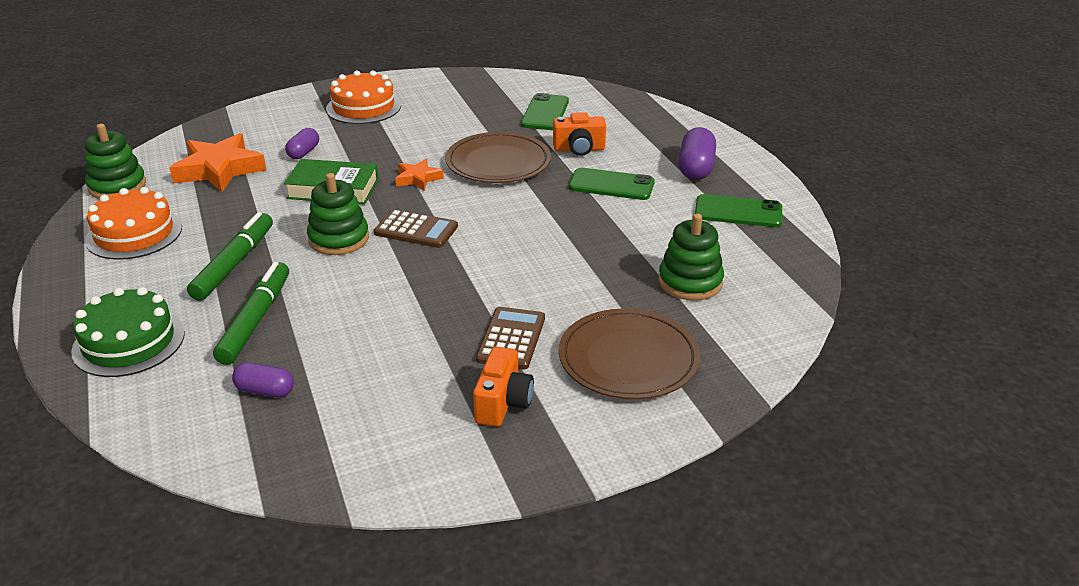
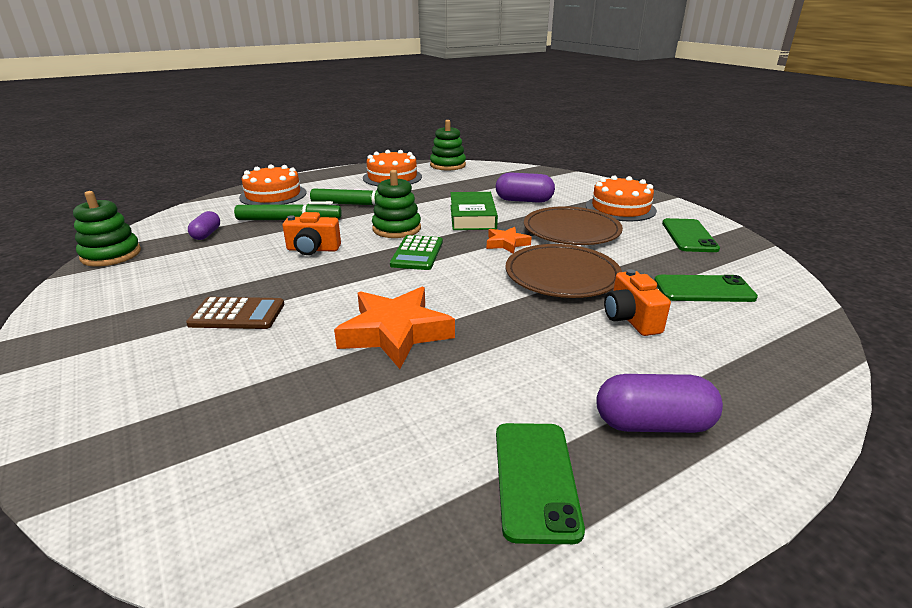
camera: 80 degrees right, 5 degrees down
green cake [71,287,185,377] -> orange cake [239,165,307,205]
orange star [169,133,266,192] -> orange star moved to [334,287,455,369]
purple capsule [285,128,319,159] -> purple capsule [496,172,555,203], size x1.60
brown calculator [374,209,458,248] -> green calculator [390,235,443,270]
orange camera [473,347,534,427] -> orange camera moved to [283,212,341,255]
brown plate [559,309,700,399] -> brown plate moved to [524,206,623,245]
green phone [569,168,655,200] -> green phone moved to [662,218,720,252]
green stacking toy [659,213,724,300] -> green stacking toy moved to [73,191,141,267]

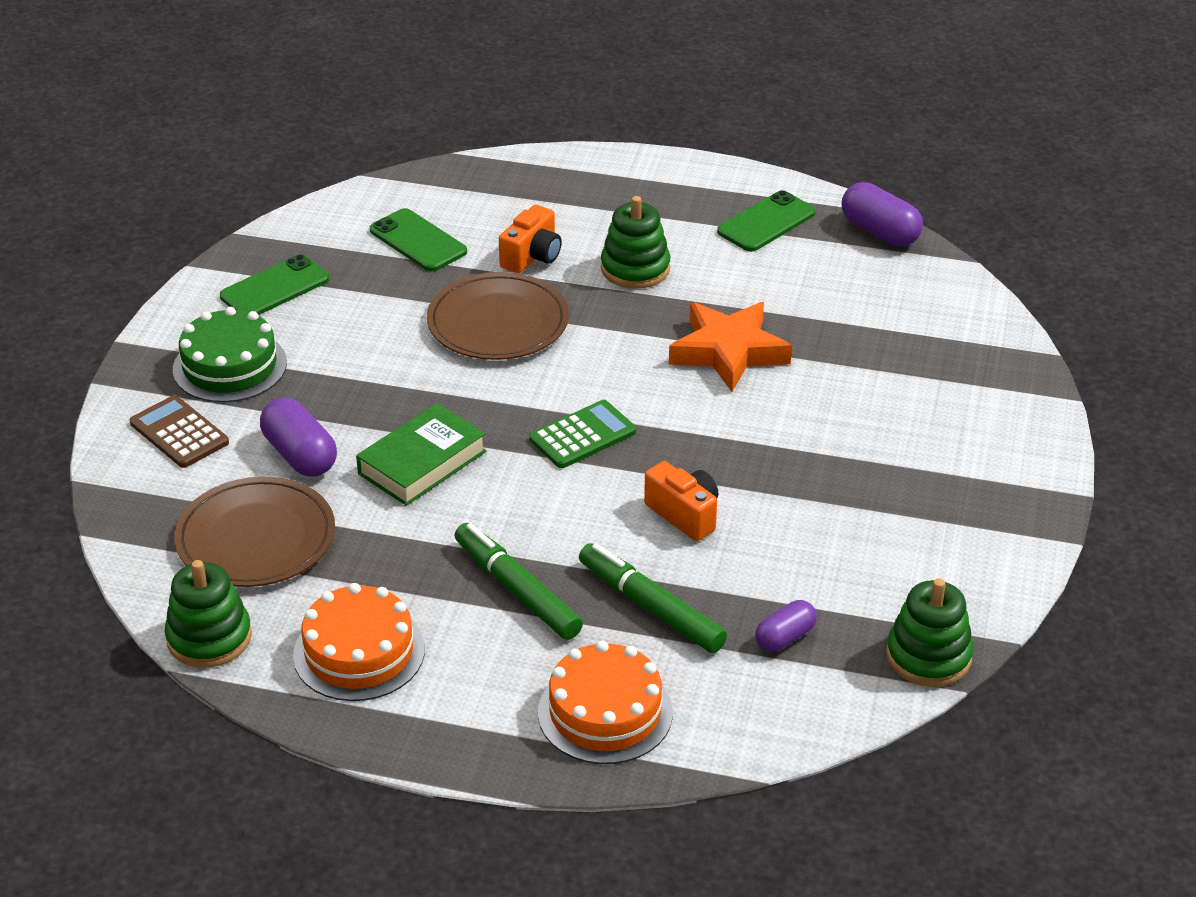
camera: 135 degrees left, 10 degrees up
brown calculator [186,297,284,329] -> brown calculator moved to [130,395,229,468]
green stacking toy [372,170,421,238] -> green stacking toy moved to [601,196,670,289]
orange star [487,227,532,253] -> none
brown plate [524,206,623,245] -> brown plate moved to [174,477,335,587]
orange cake [586,175,657,221] -> green cake [173,307,287,402]
purple capsule [596,374,723,433] -> purple capsule moved to [841,182,923,246]

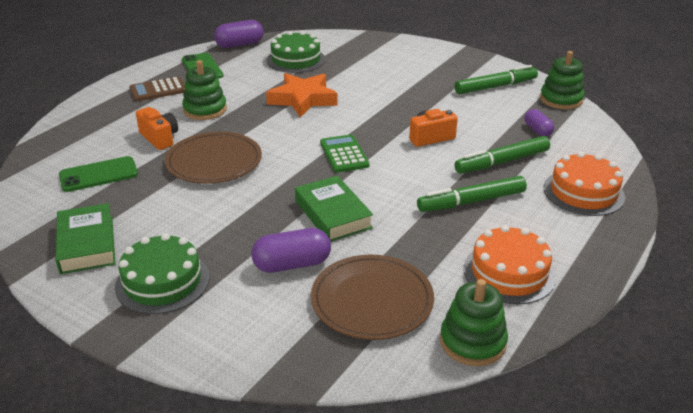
camera: 70 degrees left, 5 degrees down
brown calculator [130,395,229,468] -> brown calculator moved to [129,77,185,101]
green phone [220,254,329,315] -> green book [56,203,116,274]
none -> green cake [267,31,325,73]
none -> green marker [455,65,538,94]

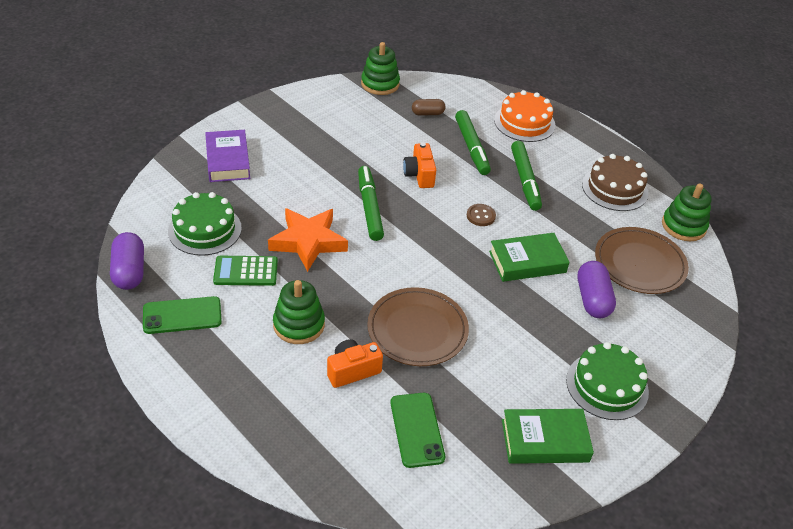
camera: 80 degrees left, 10 degrees up
brown calculator [129,77,185,101] -> none
green calculator [320,135,370,173] -> green calculator moved to [213,256,278,286]
green marker [455,65,538,94] -> green marker moved to [358,166,384,241]
orange cake [463,225,556,304] -> brown cake [582,154,649,211]
purple capsule [524,109,554,137] -> brown capsule [412,99,445,116]
none -> purple book [205,130,250,182]
none -> brown button [467,204,496,226]

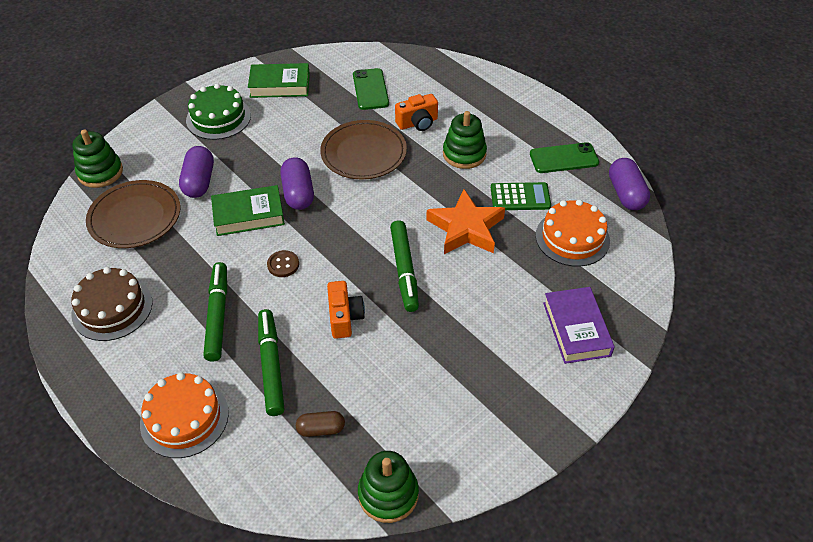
camera: 175 degrees left, 5 degrees up
green cake [168,192,242,256] -> orange cake [536,199,610,267]
green stacking toy [662,183,712,241] -> green stacking toy moved to [72,130,123,188]
none -> purple capsule [281,157,314,210]

